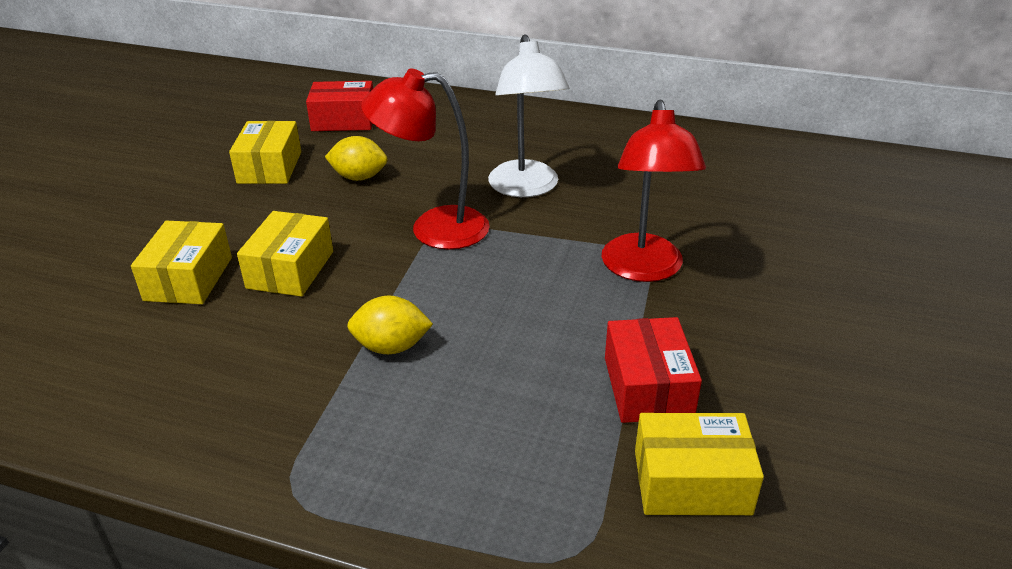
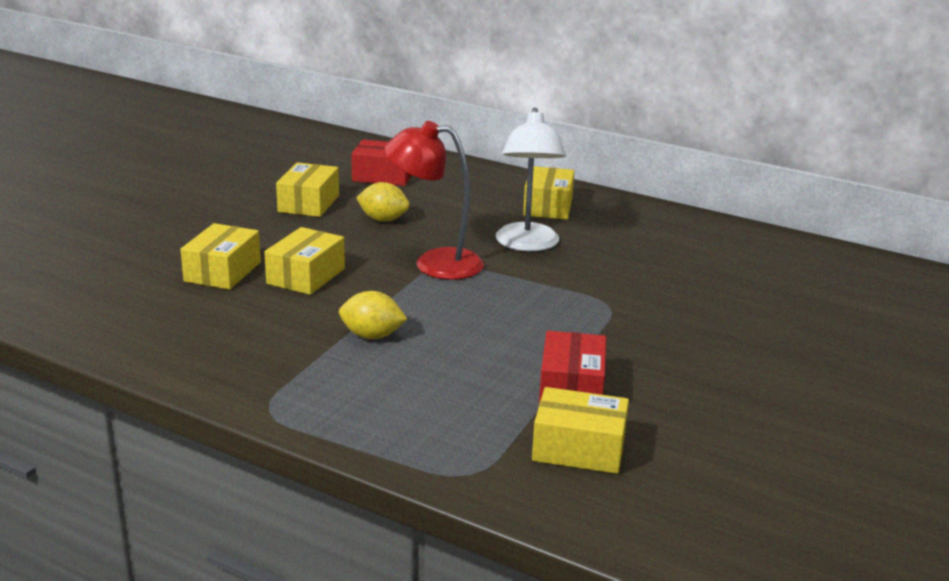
camera: 10 degrees right, 10 degrees down
red lamp [601,99,706,282] -> none
none -> yellow box [523,166,574,220]

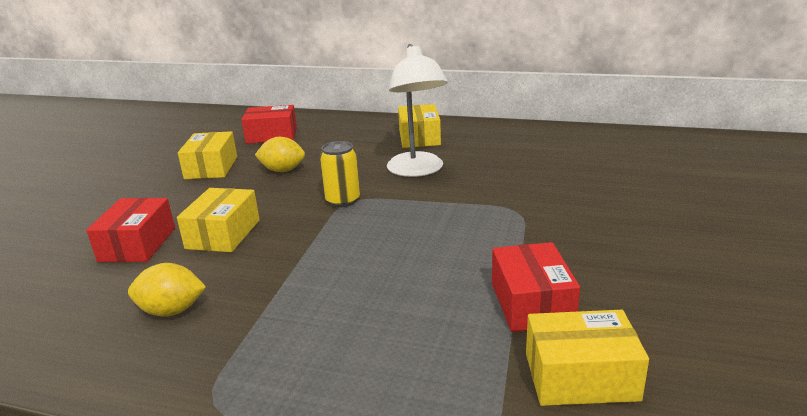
camera: 10 degrees left, 0 degrees up
yellow box [180,223,261,290] -> red box [86,198,175,262]
yellow lemon [339,291,407,339] -> yellow lemon moved to [128,263,206,317]
red lamp [385,121,484,280] -> yellow can [320,141,360,207]

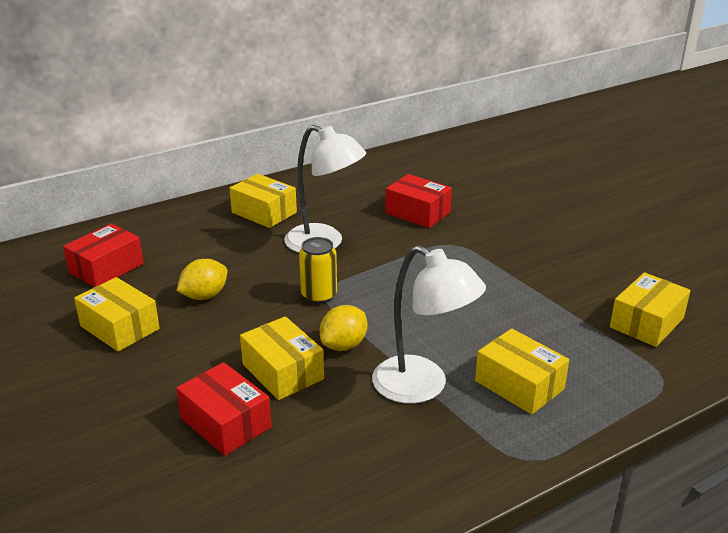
camera: 50 degrees left, 5 degrees up
yellow lemon [128,263,206,317] -> yellow lemon moved to [320,305,367,351]
red box [492,242,580,332] -> red box moved to [385,174,452,228]
none -> white lamp [372,245,486,404]
none -> yellow box [475,329,569,415]

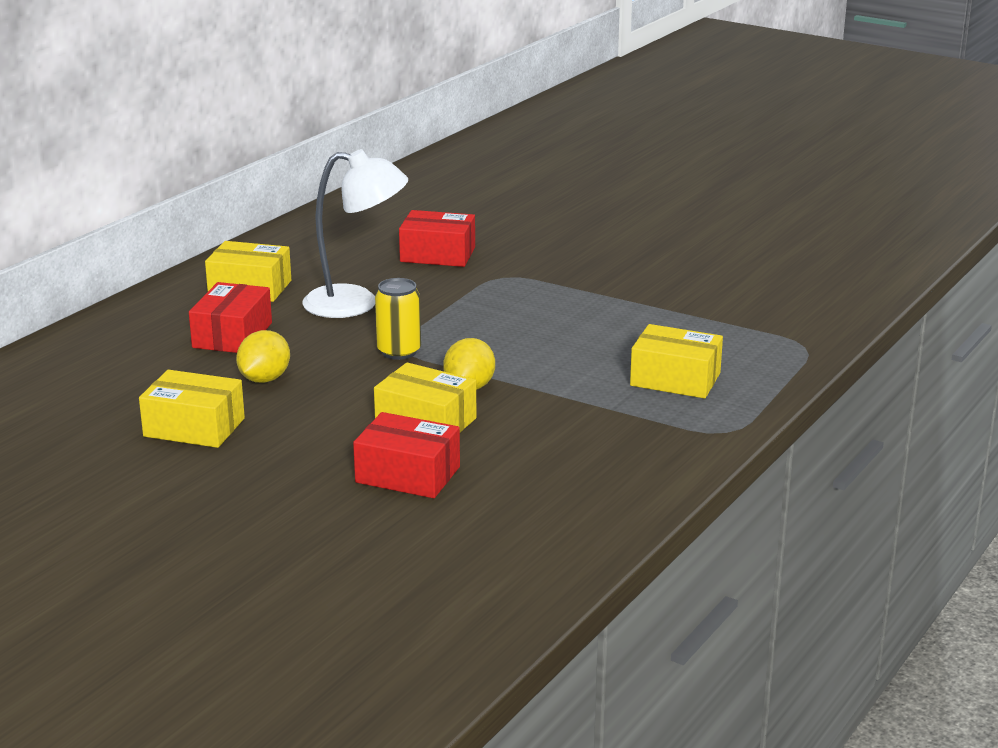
camera: 25 degrees left, 5 degrees down
red box [63,223,144,287] -> red box moved to [189,282,272,353]
white lamp [372,245,486,404] -> none
yellow box [610,272,691,347] -> none

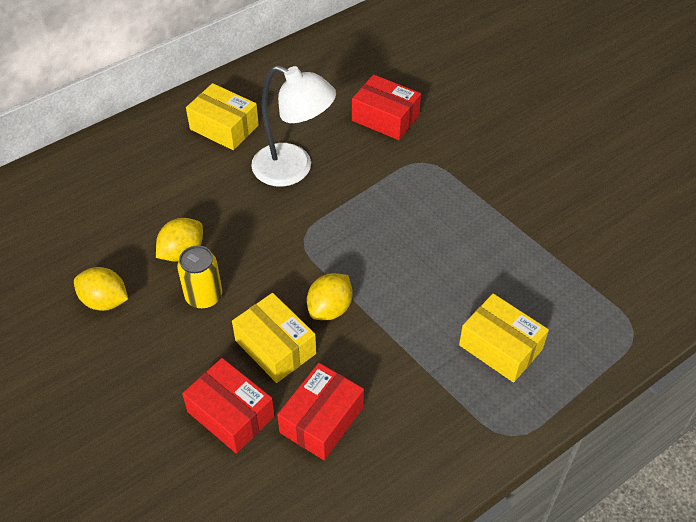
camera: 20 degrees right, 25 degrees up
yellow box [139,370,245,448] -> yellow lemon [74,267,128,311]
red box [189,282,272,353] -> red box moved to [277,363,364,460]
yellow can [375,278,421,360] -> yellow can moved to [177,246,222,309]

